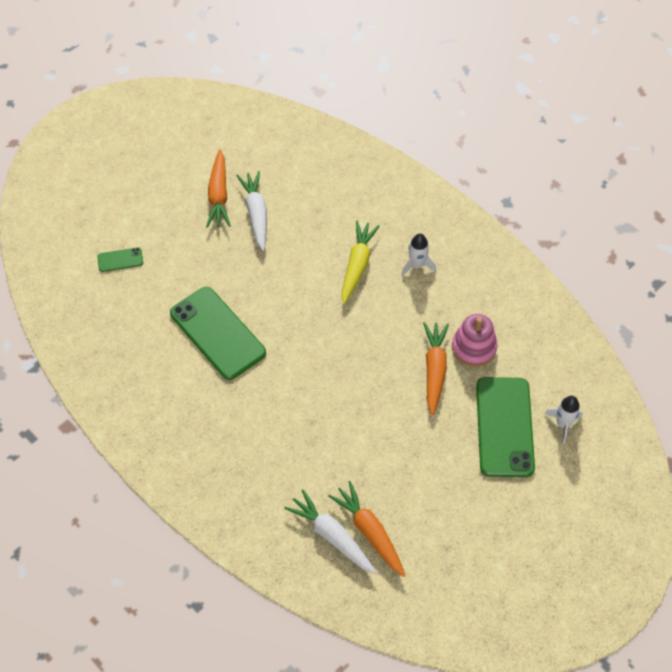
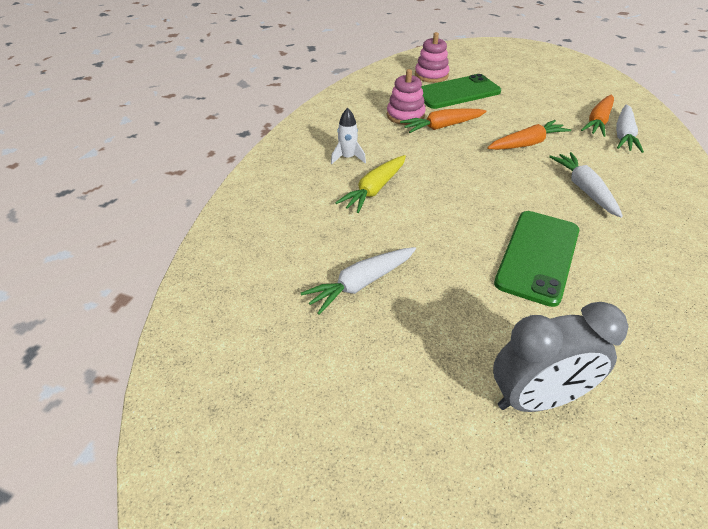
camera: 115 degrees left, 15 degrees down
green phone [97,247,143,272] -> grey clock [493,302,629,412]
orange carrot [206,149,231,228] -> orange carrot moved to [487,120,571,150]
yellow carrot [341,221,380,304] -> yellow carrot turned 45 degrees counterclockwise [335,155,406,213]
white rocket [545,396,583,444] -> pink stacking toy [415,32,449,83]
none -> white carrot [549,152,623,218]

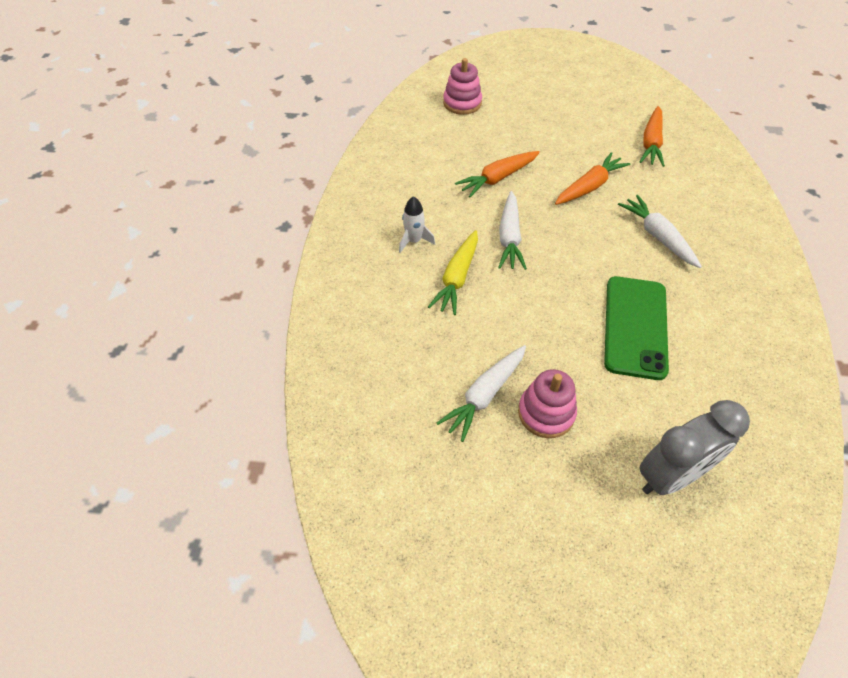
camera: 15 degrees left, 10 degrees up
pink stacking toy [387,69,426,125] -> pink stacking toy moved to [518,369,577,438]
green phone [421,74,501,109] -> none
white carrot [616,104,644,153] -> white carrot moved to [498,191,527,270]

